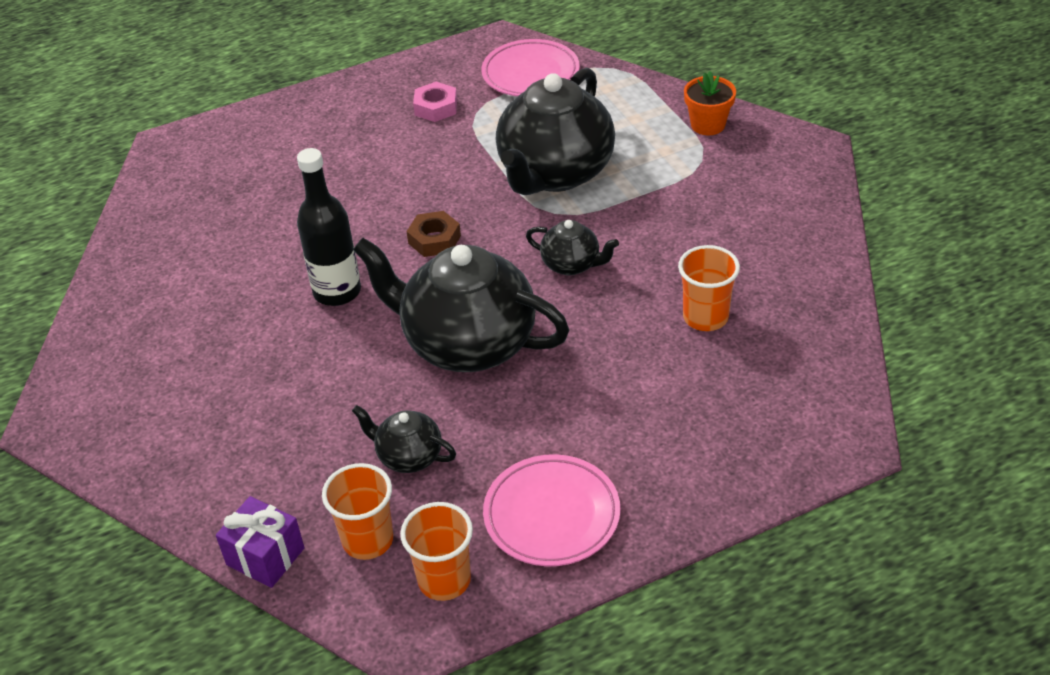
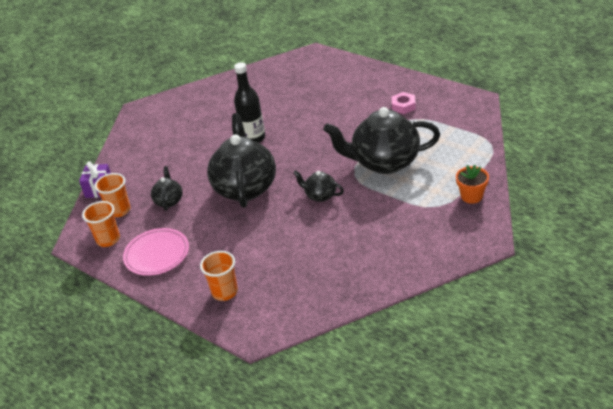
camera: 65 degrees right, 5 degrees down
brown nut [406,211,461,257] -> none
pink plate [481,39,580,96] -> none
black teapot [526,220,619,275] -> black teapot turned 120 degrees clockwise [293,170,344,202]
orange cup [678,245,740,331] -> orange cup moved to [200,251,238,301]

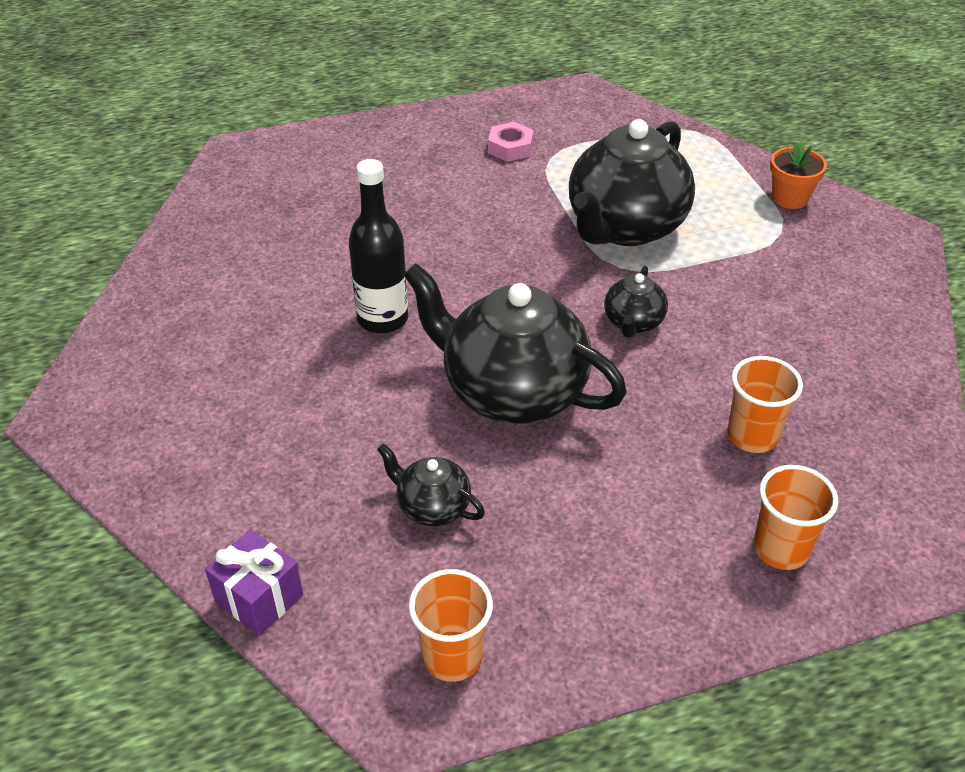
camera: 60 degrees left, 5 degrees up
orange cup [94,173,131,217] -> orange cup moved to [727,356,803,453]
pink plate [123,228,189,276] -> none
black teapot [293,170,344,202] -> black teapot turned 45 degrees counterclockwise [604,266,668,338]

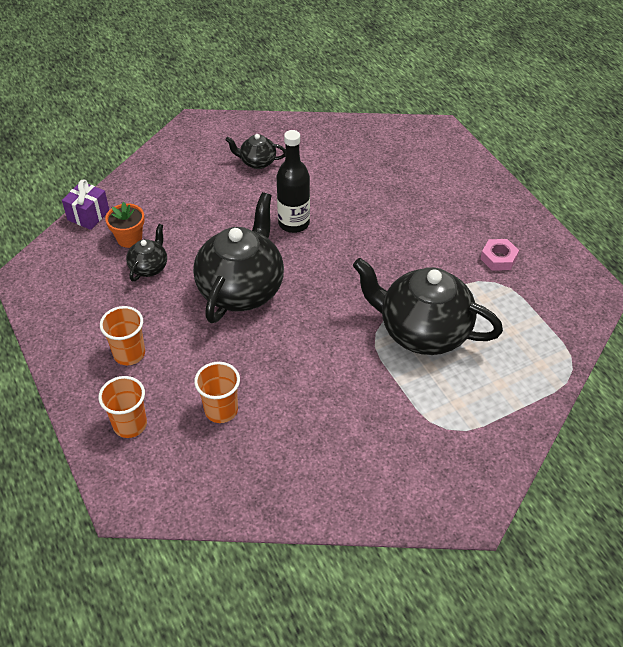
camera: 80 degrees right, 5 degrees up
orange cup [409,569,493,682] -> orange cup moved to [100,306,145,365]
black teapot [604,266,668,338] -> black teapot moved to [226,134,286,169]
orange flower pot [770,141,827,209] -> orange flower pot moved to [105,202,145,248]

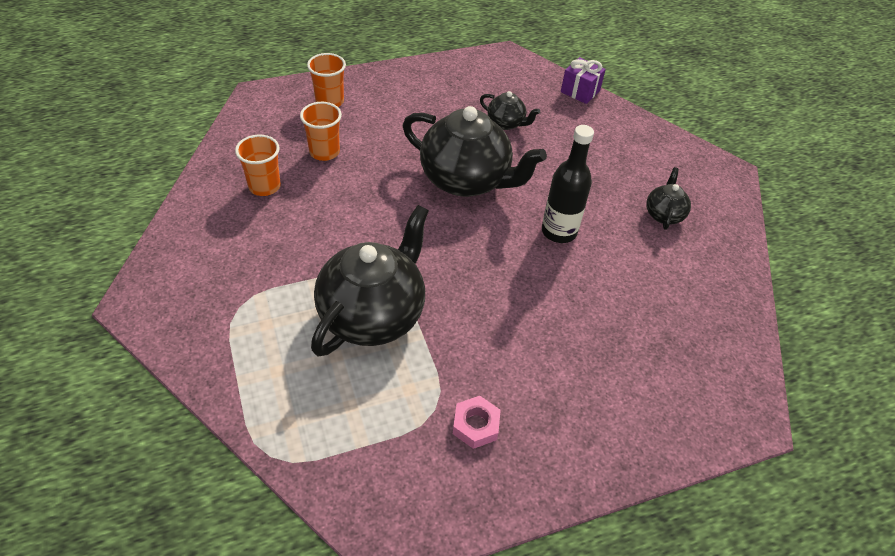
camera: 95 degrees right, 0 degrees up
orange cup [100,306,145,365] -> orange cup moved to [235,135,281,196]
orange flower pot [105,202,145,248] -> none

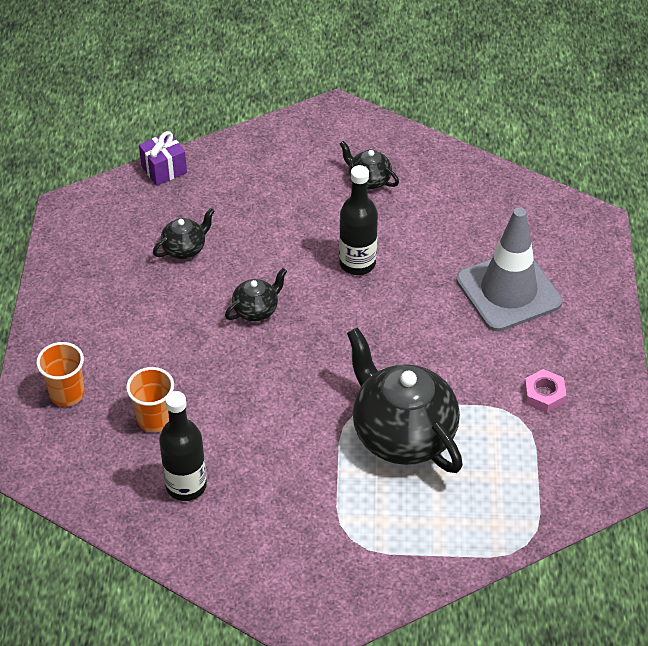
camera: 65 degrees left, 0 degrees up
orange cup [235,135,281,196] -> black bottle [159,391,207,501]
black teapot [403,106,547,197] -> black teapot [225,268,287,322], size x0.46
none -> grey traffic cone [456,207,562,332]

